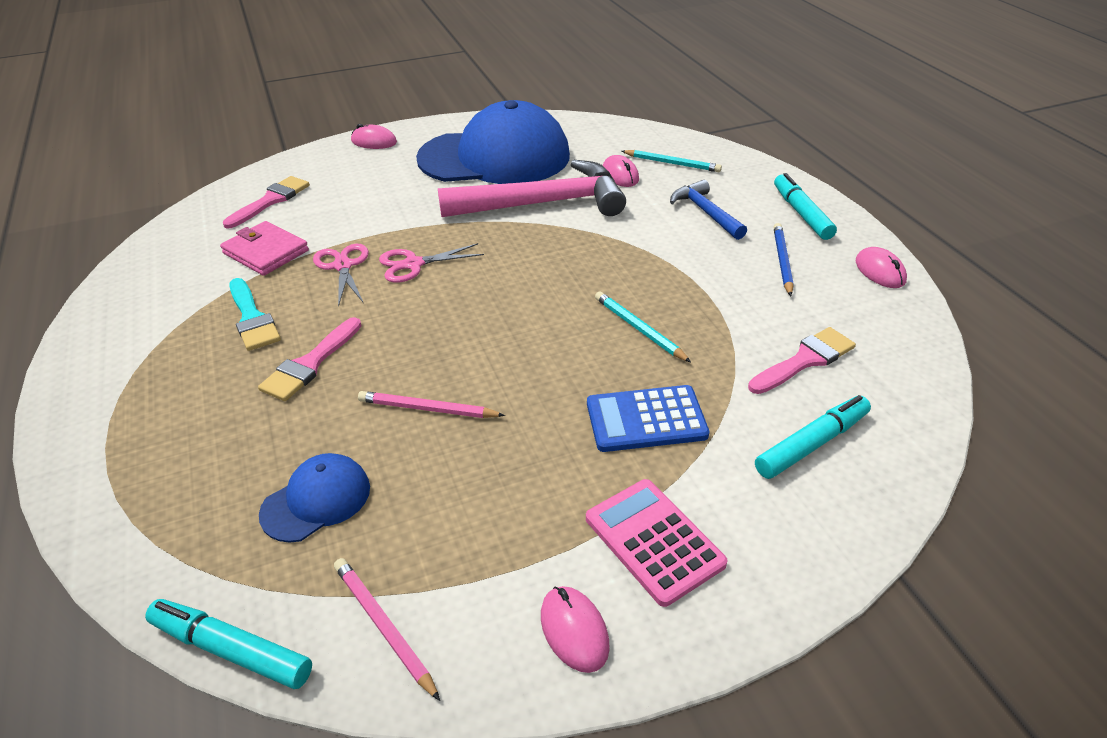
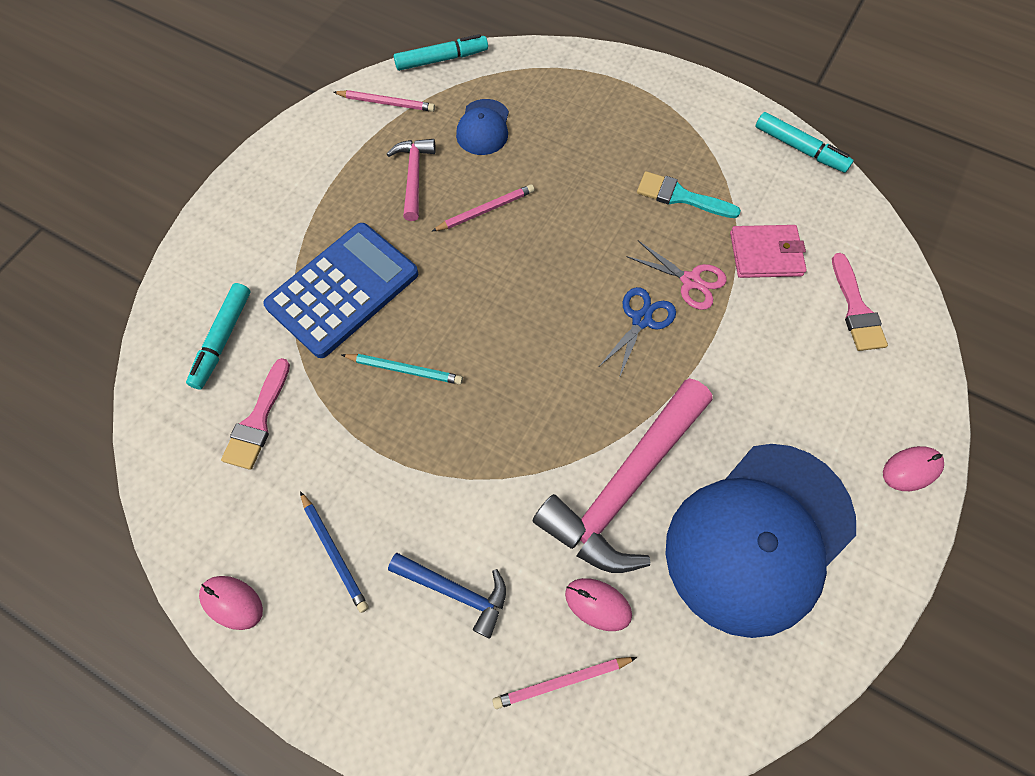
camera: 140 degrees right, 25 degrees up
pink brush [258,317,361,401] -> none
pink scissors [379,243,484,282] -> blue scissors [600,287,676,378]
pink mouse [541,586,610,673] -> none
pink calculator [586,479,728,607] -> none
blue calculator [587,385,709,452] -> blue calculator [263,223,418,358], size x1.56
turquoise pencil [621,150,722,172] -> pink pencil [492,657,637,709]
turquoise marker [774,173,837,240] -> turquoise marker moved to [756,112,854,173]
none -> pink hammer [387,139,436,221]

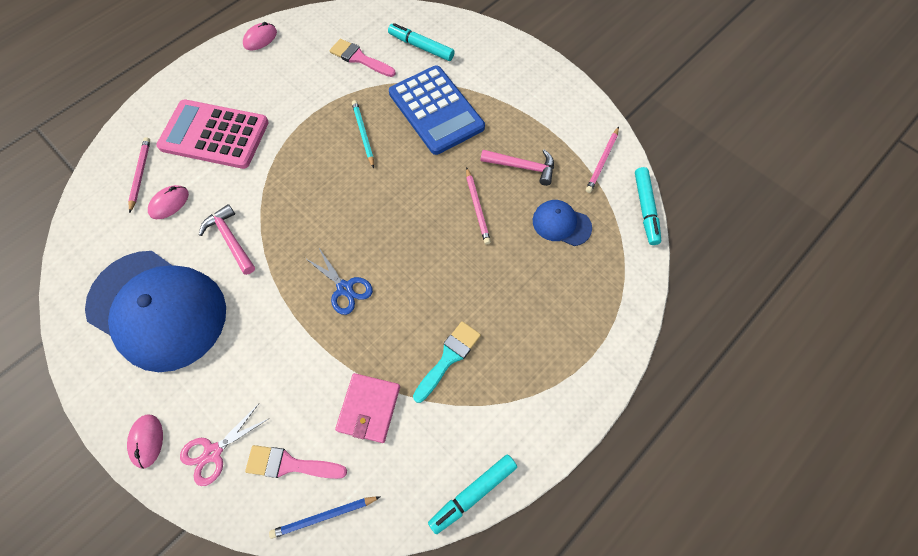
camera: 105 degrees right, 0 degrees up
blue pencil [300,491,369,613] -> blue pencil moved to [269,496,381,539]
turquoise pencil [342,354,463,385] -> turquoise pencil turned 135 degrees clockwise [352,100,374,168]
blue hammer [388,553,506,638] -> pink calculator [156,100,269,169]
pink hammer [533,378,712,573] -> pink hammer [199,204,255,275], size x0.53
pink scissors [627,241,727,310] -> pink scissors moved to [180,404,270,486]
blue cap [665,444,856,638] -> blue cap turned 150 degrees clockwise [85,251,226,372]

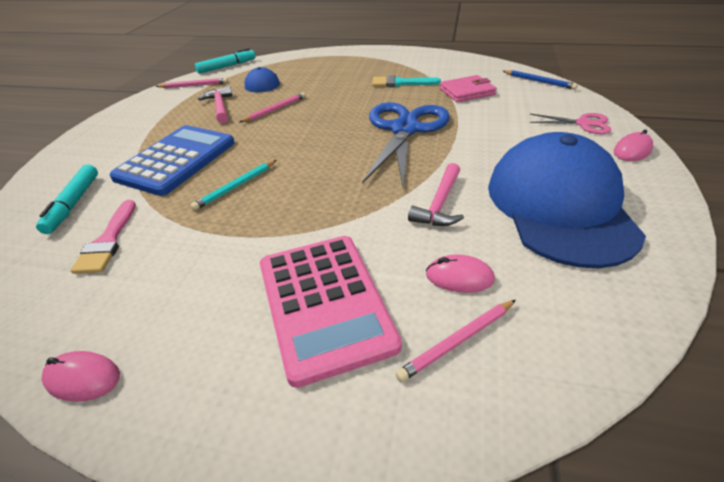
camera: 120 degrees left, 25 degrees down
pink brush [245,445,347,479] -> none
blue scissors [305,248,373,315] -> blue scissors [362,102,450,189], size x2.07
turquoise marker [428,454,517,534] -> none

